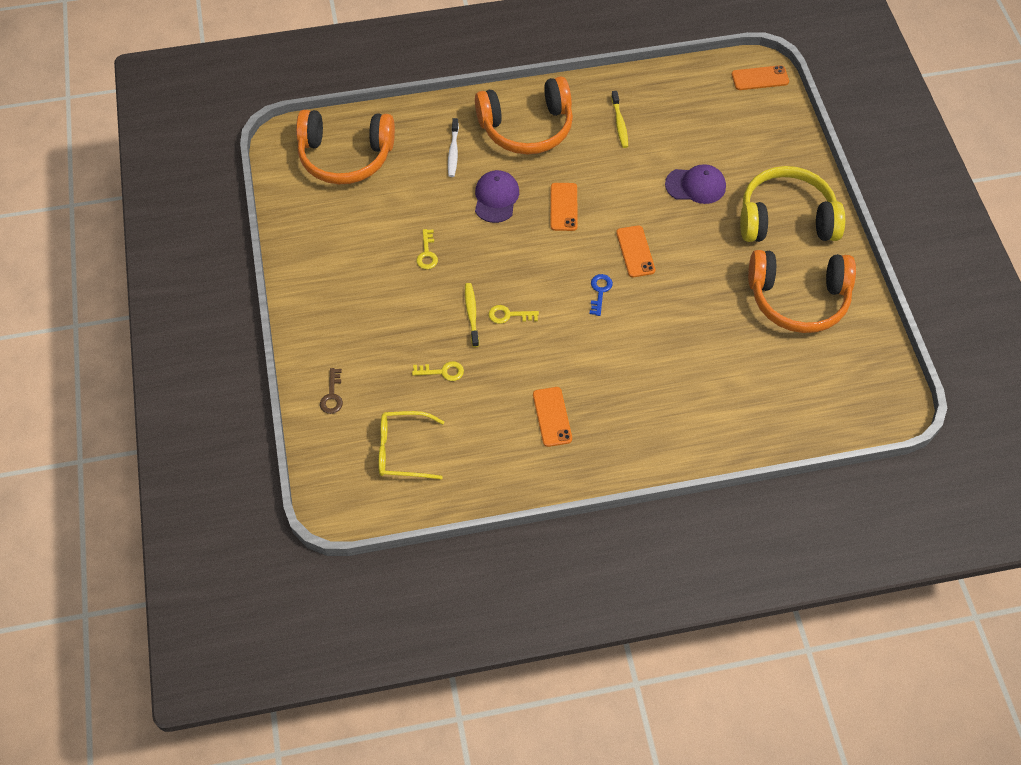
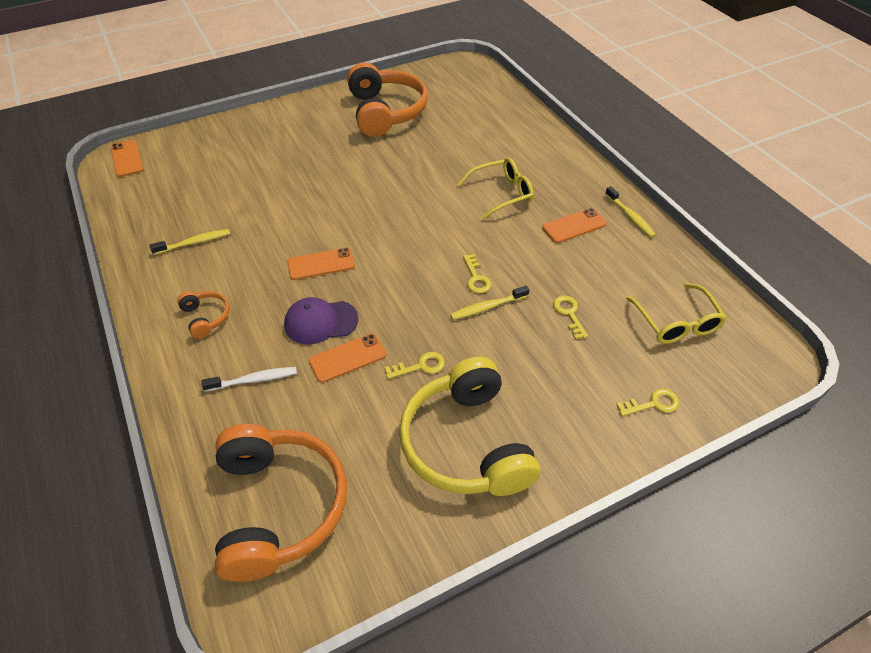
camera: 105 degrees left, 10 degrees down
brown key [320,368,343,414] -> yellow key [616,389,679,416]
orange headphones [475,76,573,155] -> orange headphones [177,291,229,339], size x0.44
blue key [590,274,613,316] -> none
orange phone [616,225,655,277] -> orange phone moved to [309,334,386,383]
purple cap [665,164,726,204] -> none
yellow headphones [740,166,845,242] -> yellow headphones moved to [399,357,540,496]
none -> yellow glasses [457,158,534,220]
none -> yellow toothbrush [605,186,656,238]

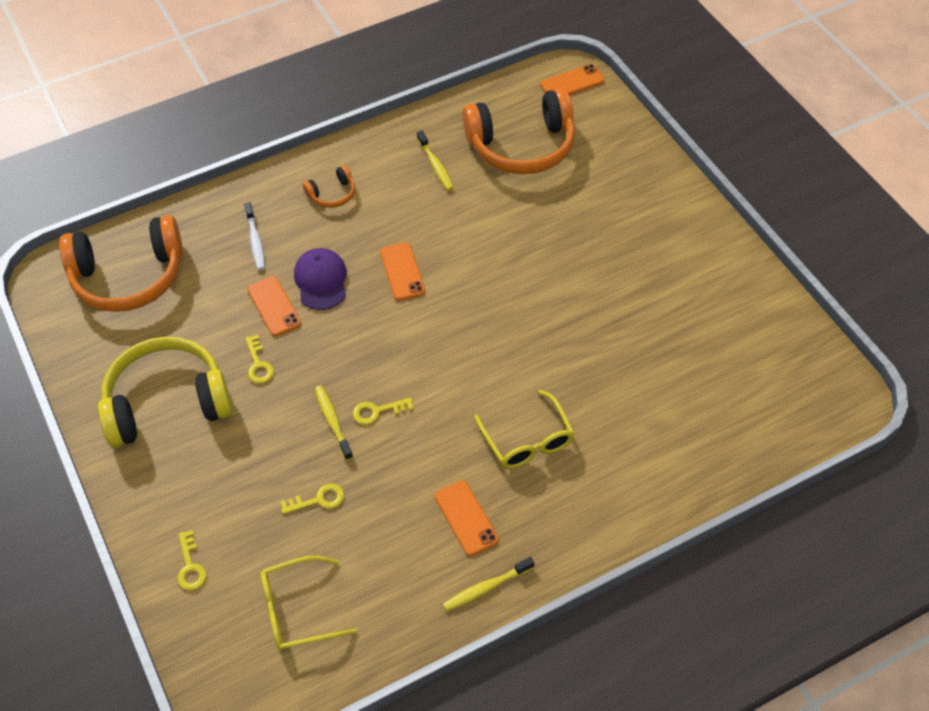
camera: 90 degrees right, 5 degrees up
orange headphones [347,62,428,137] -> orange headphones moved to [463,88,575,174]

